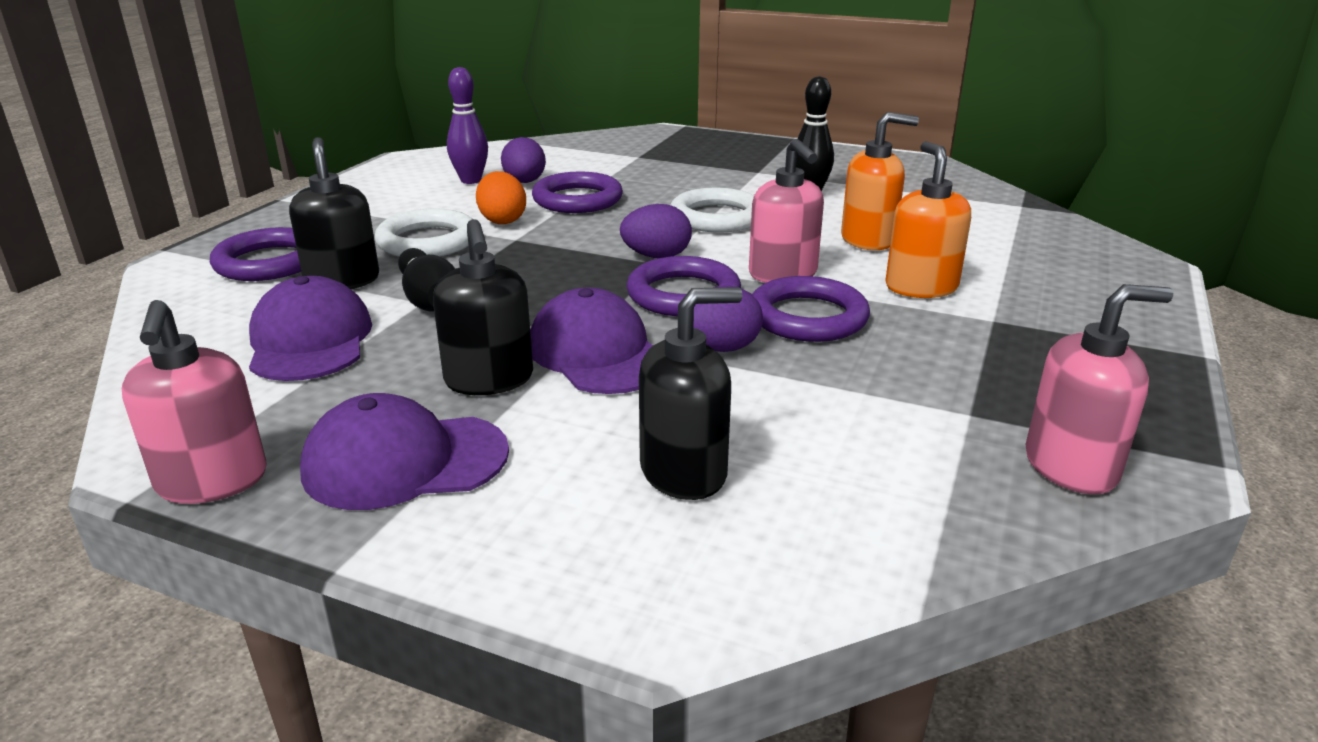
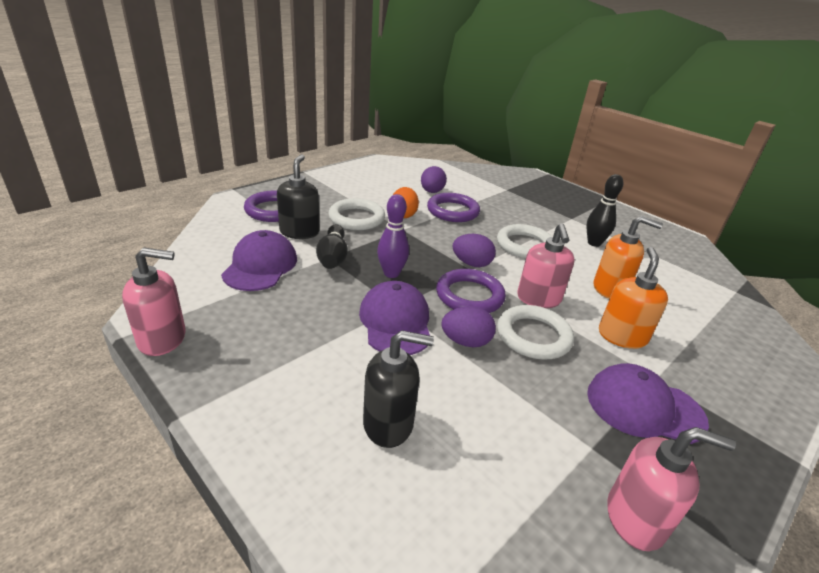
camera: 20 degrees right, 5 degrees up
pink soap dispenser [122,300,267,504] -> pink soap dispenser turned 105 degrees counterclockwise [122,247,186,356]
purple cap [300,393,509,510] -> purple cap moved to [587,363,709,444]
black soap dispenser [433,219,533,395] -> none
purple bowling pin [447,67,488,184] -> purple bowling pin moved to [377,194,409,278]
purple ring [752,276,870,342] -> white ring [497,305,574,360]

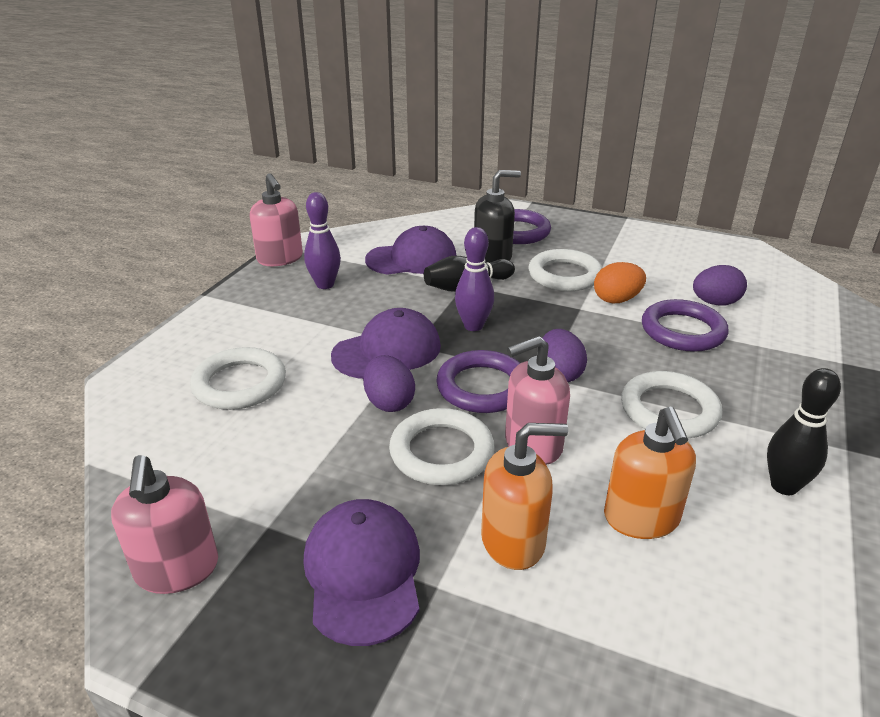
camera: 70 degrees right, 0 degrees up
black soap dispenser [363,330,434,448] -> white ring [190,347,286,410]
none -> purple bowling pin [304,192,341,289]

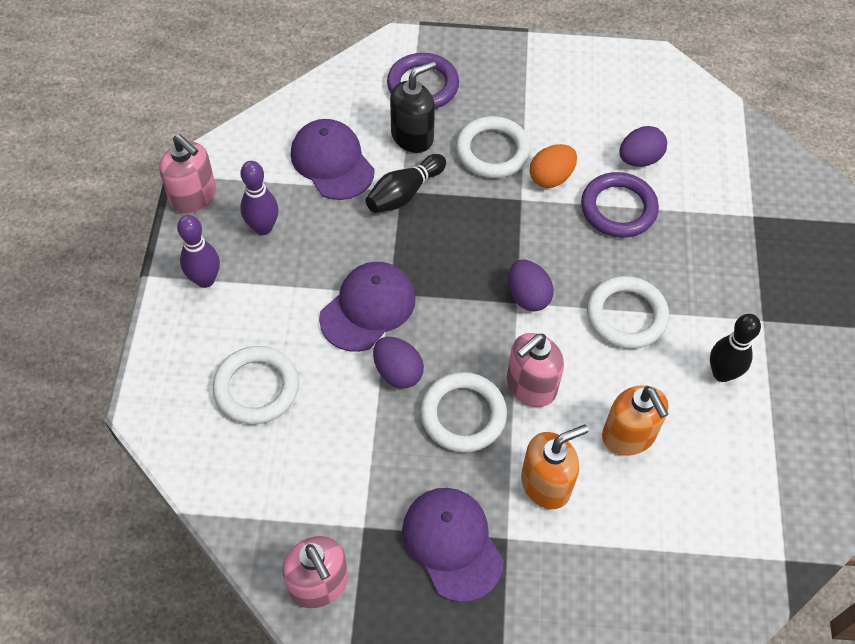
camera: 20 degrees left, 25 degrees up
purple cap [365,226,456,275] -> purple cap turned 90 degrees counterclockwise [291,119,375,200]
purple ring [436,350,520,413] -> none
purple bowling pin [455,227,494,331] -> purple bowling pin moved to [177,215,220,288]

